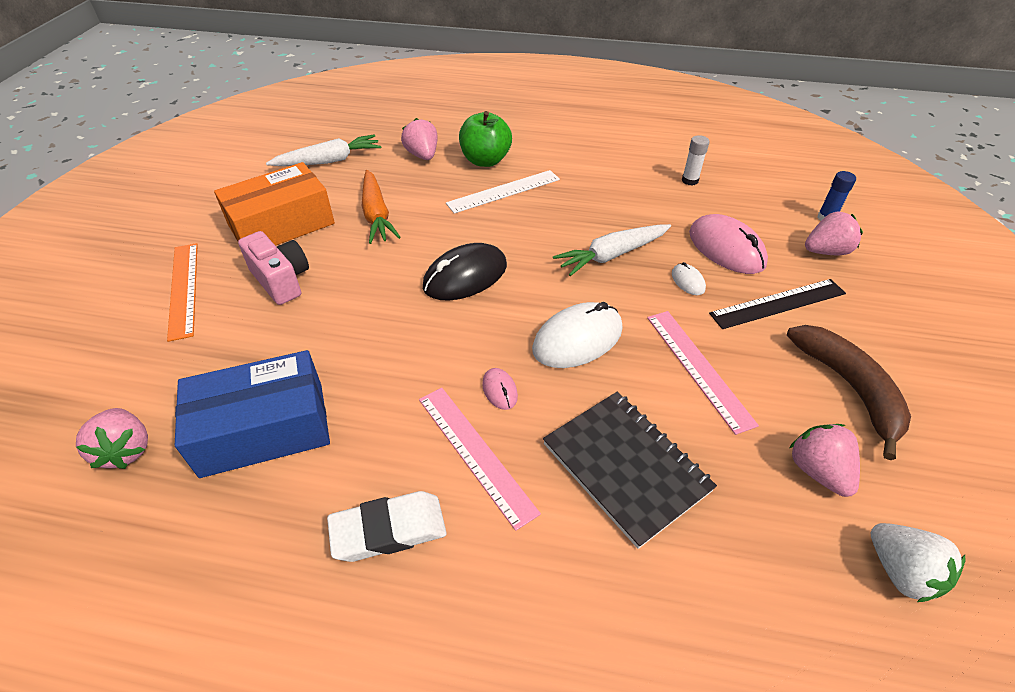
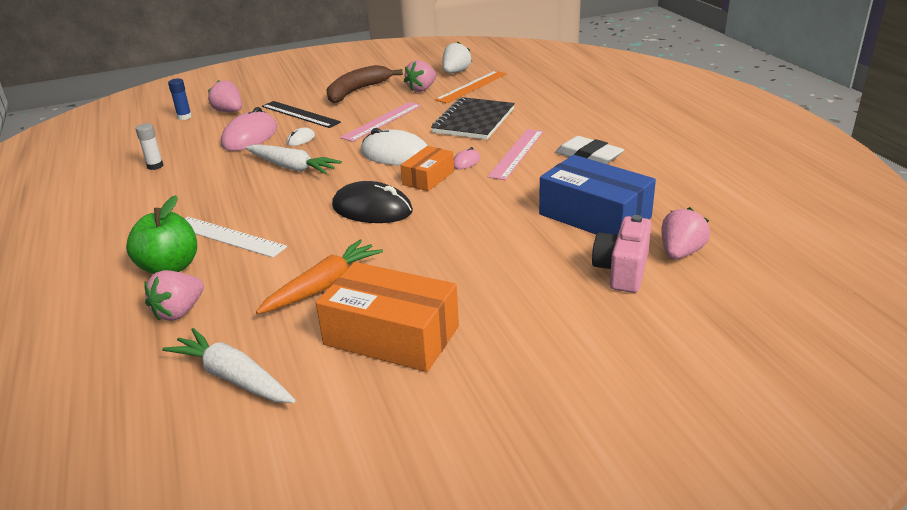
camera: 120 degrees left, 15 degrees down
orange ruler [167,243,198,342] -> orange ruler moved to [435,71,507,103]
pink camera [238,231,309,305] -> pink camera moved to [592,215,651,293]
none -> orange box [401,146,454,191]

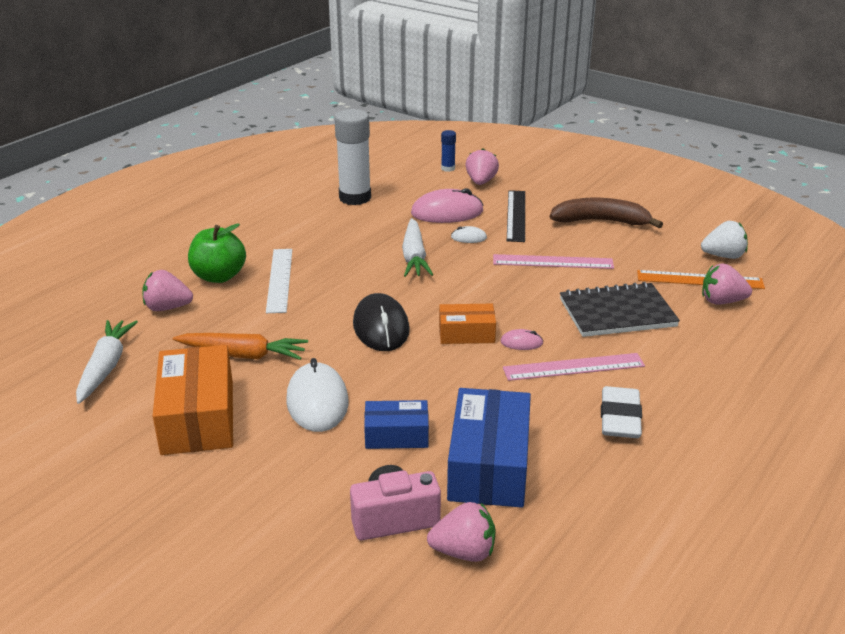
camera: 55 degrees right, 0 degrees up
white glue stick [136,123,163,170] -> white glue stick [334,109,371,205], size x2.16
white mouse [361,128,428,165] -> white mouse moved to [286,358,349,432]
pink strawberry [404,60,436,92] -> pink strawberry moved to [702,264,752,305]
none -> blue box [364,400,429,449]

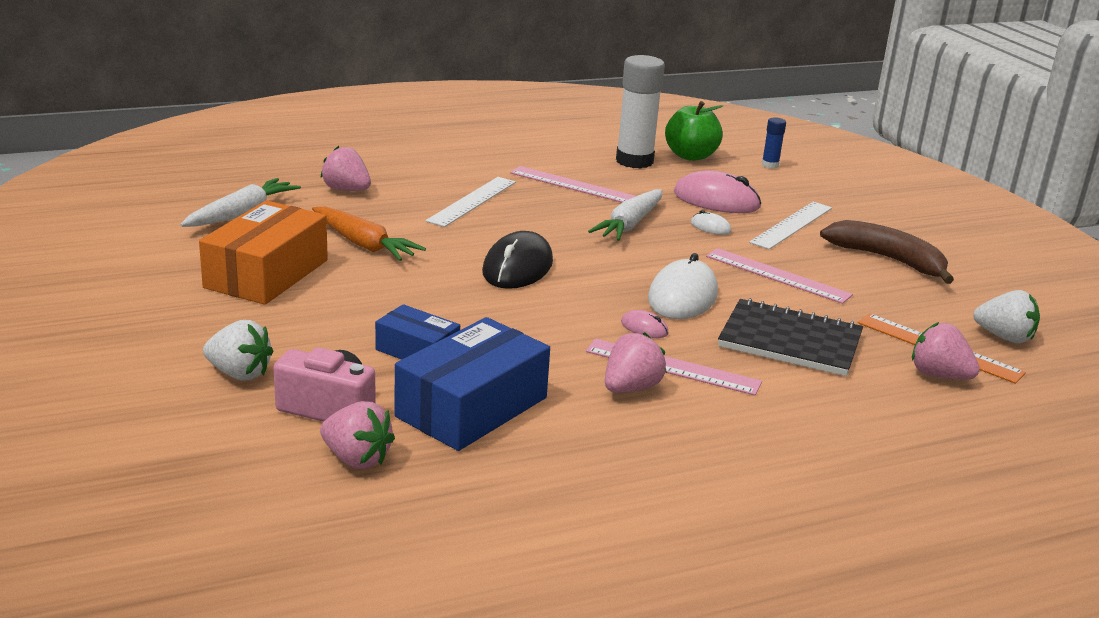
camera: 30 degrees right, 5 degrees down
green apple [188,223,246,283] -> green apple moved to [665,101,723,161]
white mouse [286,358,349,432] -> white mouse moved to [648,253,718,319]
orange box [439,304,496,344] -> none
pink strawberry [465,148,499,185] -> pink strawberry moved to [605,332,667,393]
black ruler [507,190,525,242] -> white ruler [749,202,832,249]
white eraser [601,386,642,438] -> none
none -> white strawberry [203,320,273,380]
none -> pink ruler [510,166,636,203]

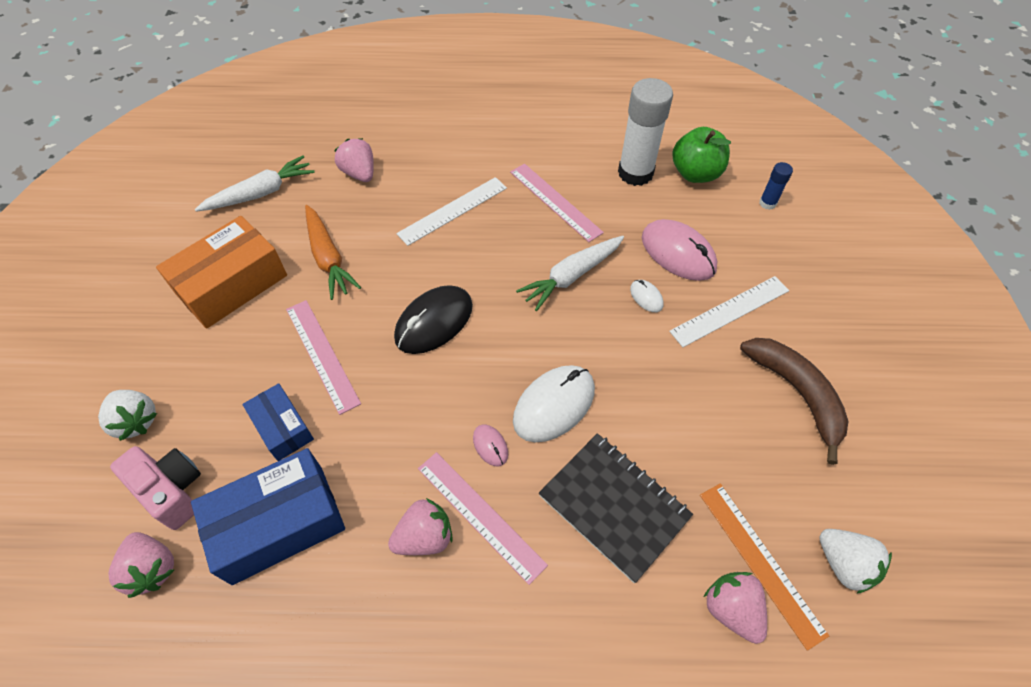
camera: 25 degrees right, 30 degrees up
pink ruler [706,248,853,304] -> pink ruler moved to [286,300,361,415]

